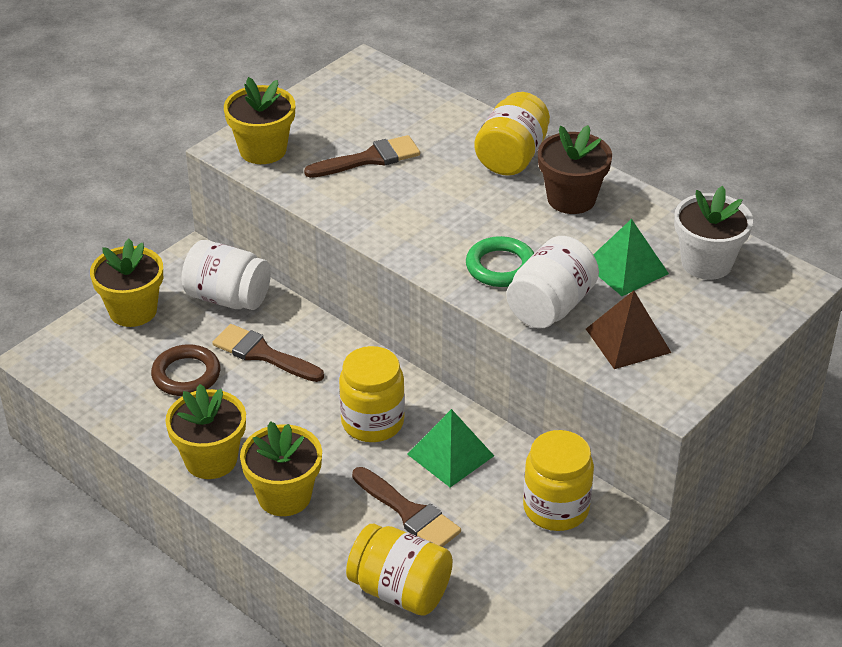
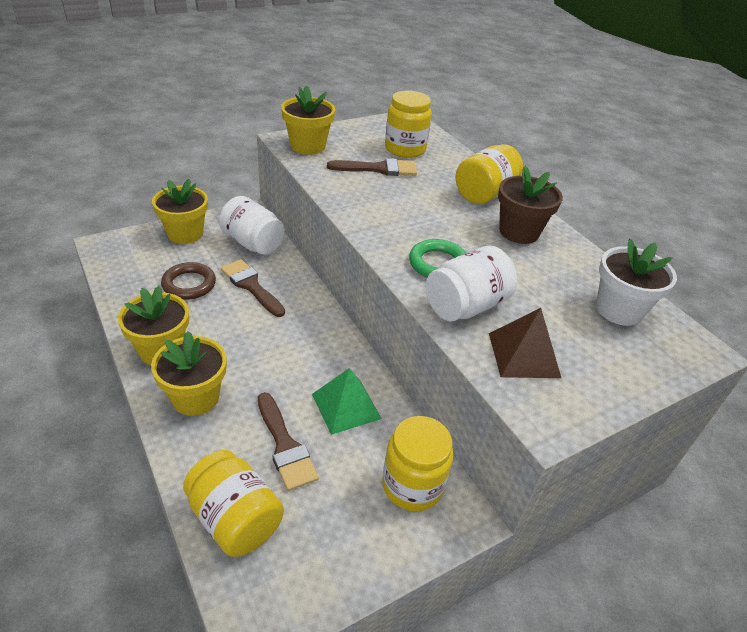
camera: 15 degrees right, 0 degrees up
yellow jar [339,346,405,442] -> yellow jar moved to [385,90,432,158]
green pyramid [593,219,669,296] -> none

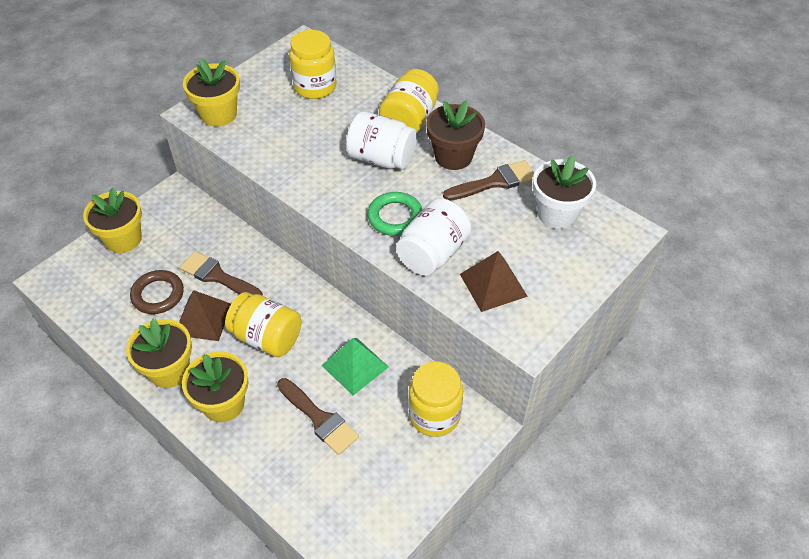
camera: 15 degrees left, 10 degrees up
yellow jar [183,450,284,557] -> yellow jar moved to [225,292,301,357]
white jar [219,196,284,255] -> white jar moved to [346,112,417,169]
brown brush [327,158,417,176] -> brown brush moved to [443,160,534,201]
none -> brown pyramid [179,290,231,341]

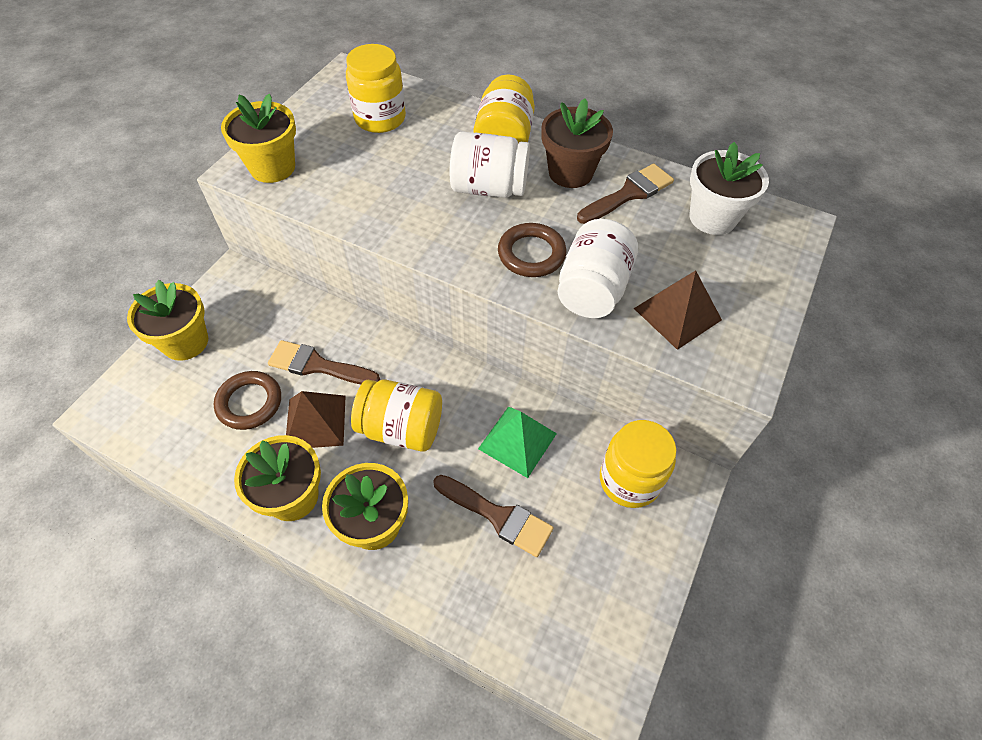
camera: 15 degrees left, 5 degrees up
green ring [367,192,423,236] -> brown ring [498,223,566,277]

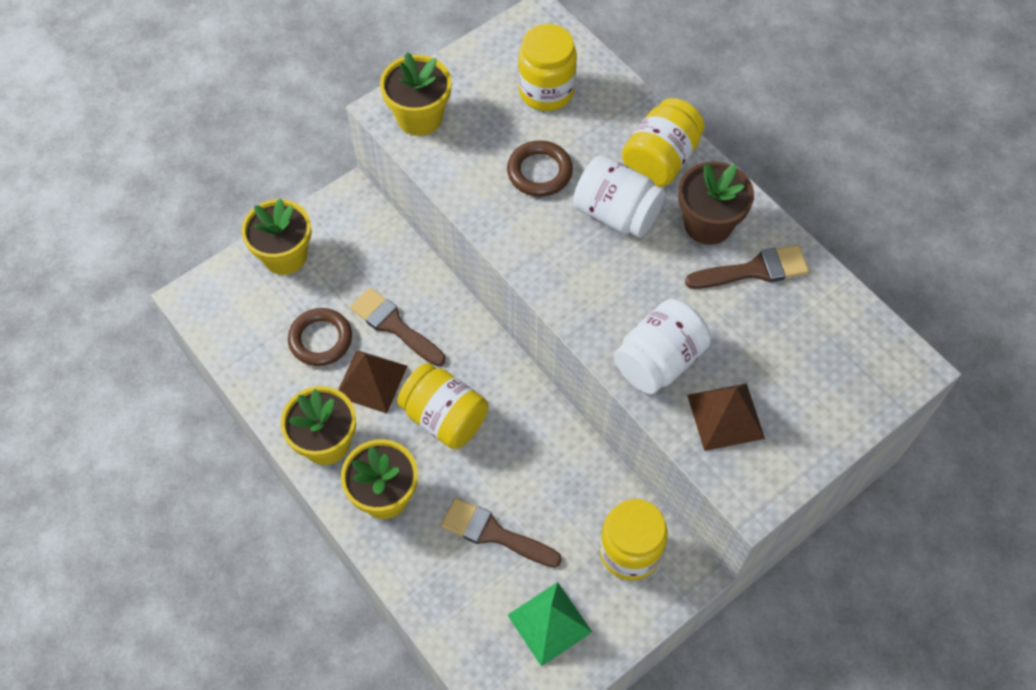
camera: 25 degrees right, 5 degrees up
brown brush [433,475,554,557] -> brown brush turned 150 degrees clockwise [441,498,562,567]
green pyramid [478,407,557,478] -> green pyramid moved to [507,582,592,667]
brown ring [498,223,566,277] -> brown ring moved to [507,140,573,197]
white flower pot [689,142,769,235] -> none

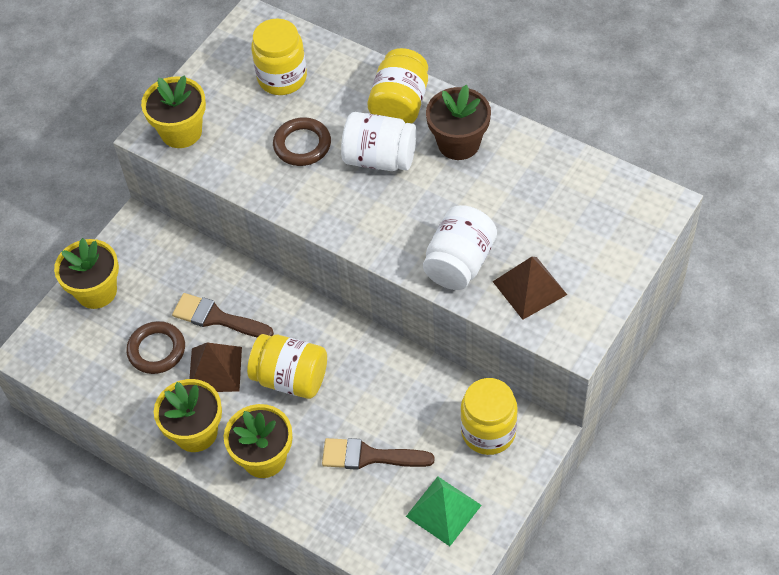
camera: 15 degrees left, 5 degrees down
brown brush [685,245,809,289] -> none

